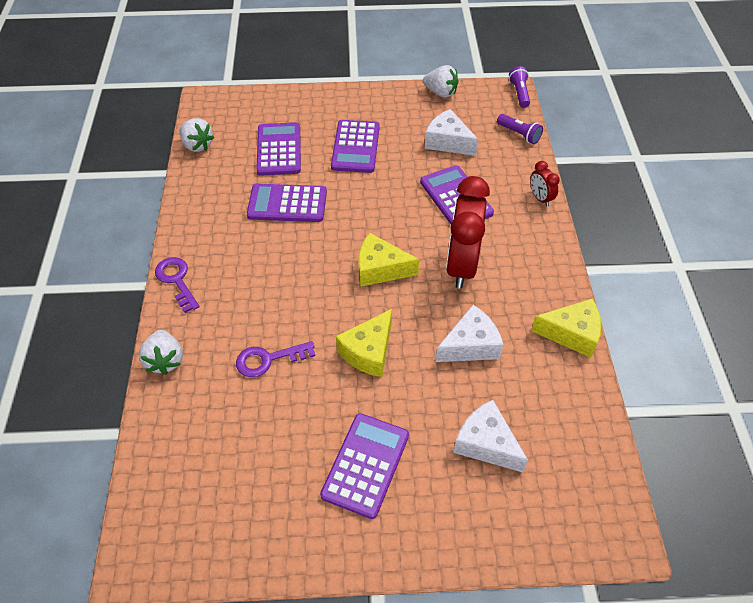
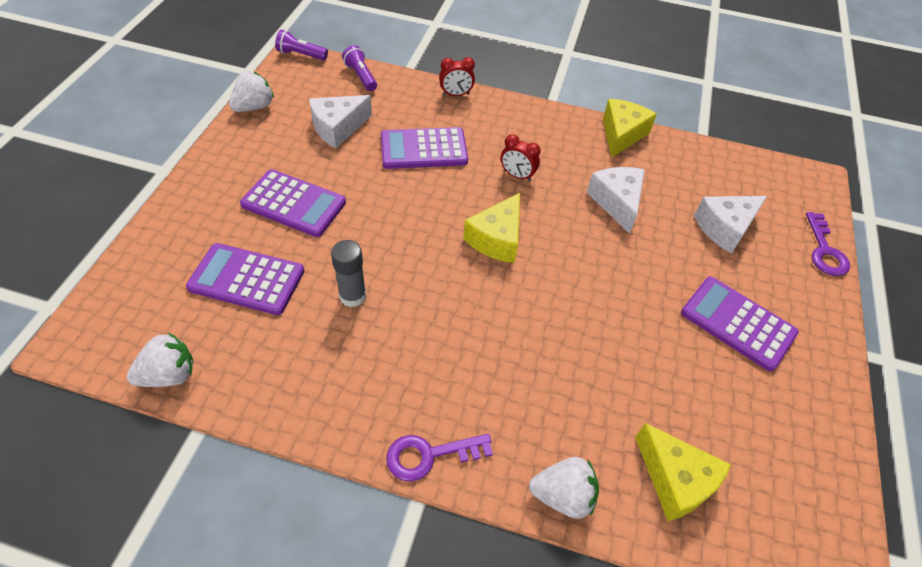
camera: 75 degrees left, 0 degrees up
purple key [236,341,315,377] -> purple key moved to [806,212,850,276]
purple calculator [247,184,327,222] -> grey glue stick [331,240,366,307]
yellow cheese [336,309,392,377] -> yellow cheese moved to [635,423,731,521]
red clock [446,176,490,289] -> red clock [501,134,541,182], size x0.45
purple flashlight [497,114,543,144] -> purple flashlight turned 90 degrees counterclockwise [342,45,377,91]

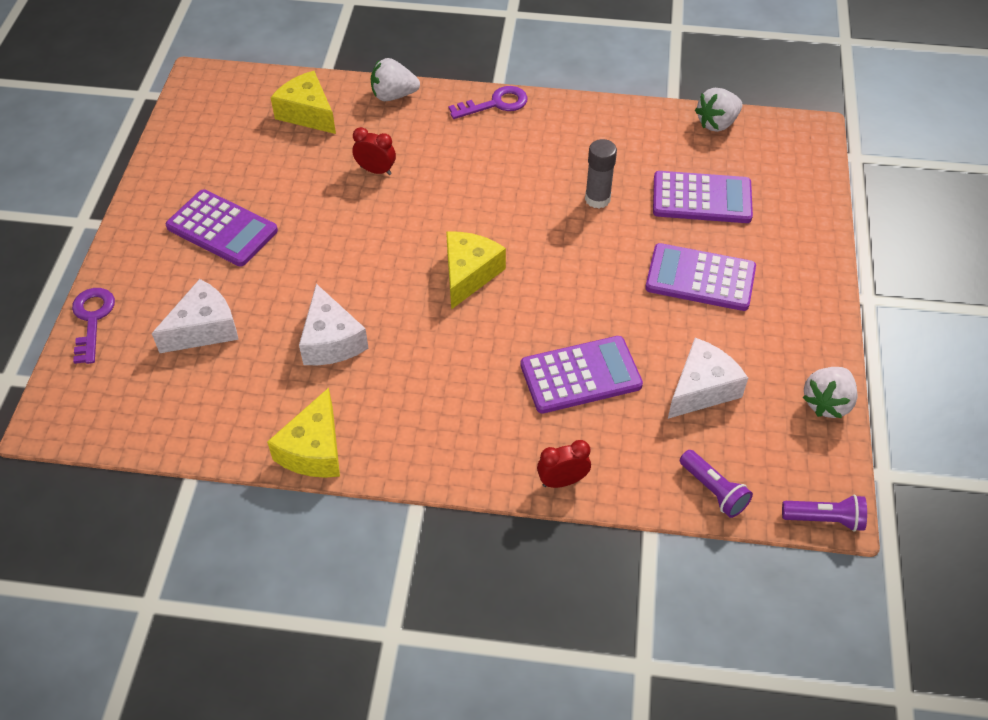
camera: 175 degrees right, 0 degrees up
red clock [501,134,541,182] -> red clock moved to [352,127,396,175]

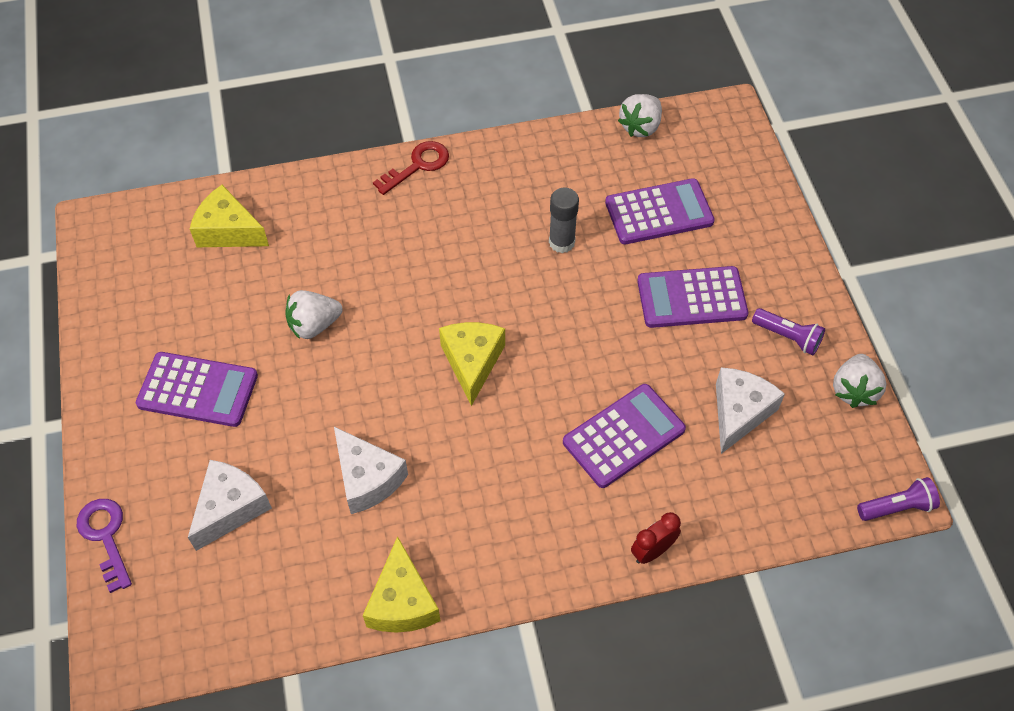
camera: 20 degrees left, 5 degrees up
red clock [352,127,396,175] -> none
white strawberry [371,58,420,101] -> white strawberry moved to [285,290,343,339]
purple key [448,86,528,119] -> red key [373,141,449,195]
purple flashlight [680,450,753,518] -> purple flashlight moved to [752,308,825,355]

